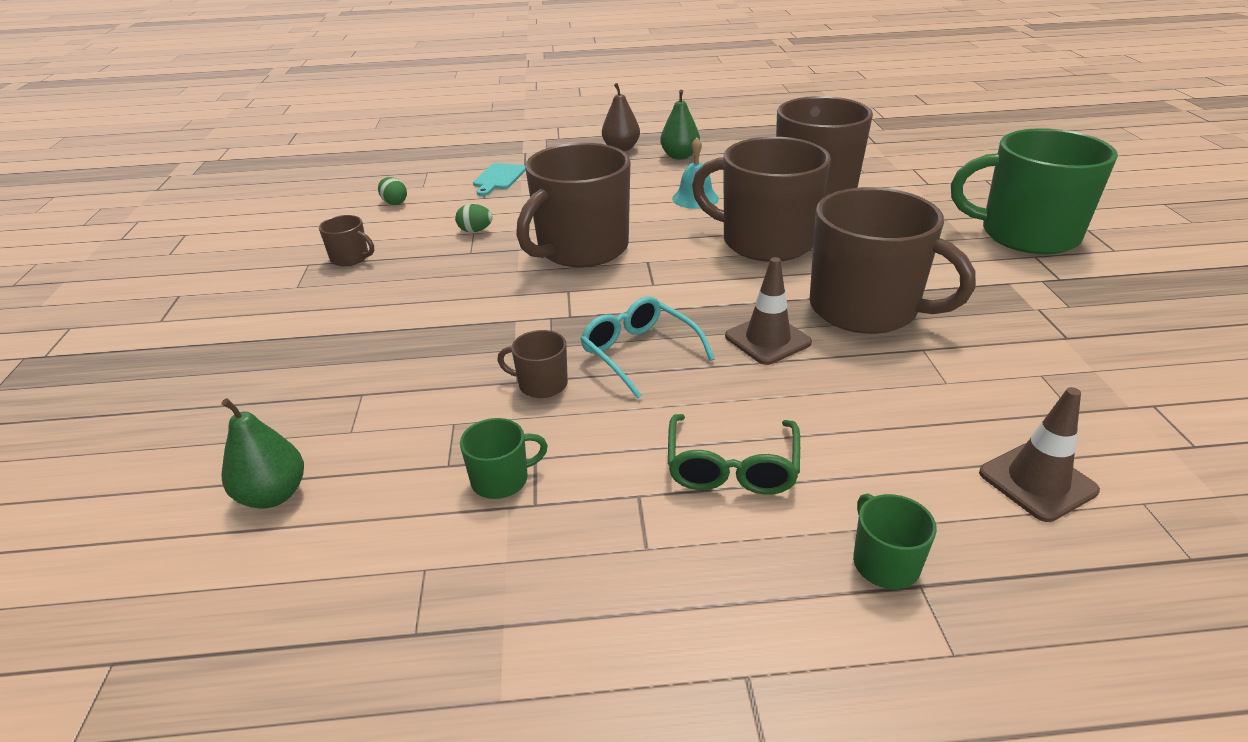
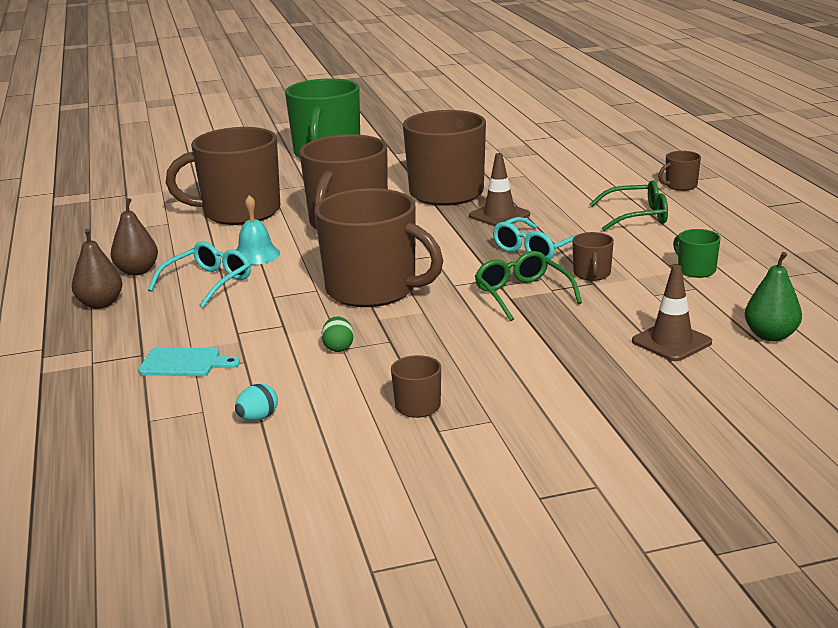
camera: 100 degrees left, 10 degrees down
green egg [378,177,407,205] -> turquoise egg [235,383,278,421]
green pear [660,90,700,160] -> brown pear [111,198,158,276]
green mug [853,493,937,589] -> brown mug [658,151,701,191]
brown traffic cone [979,387,1100,522] -> brown traffic cone moved to [632,265,712,361]
none -> turquoise glasses [148,242,251,308]
none -> green glasses [475,251,582,321]

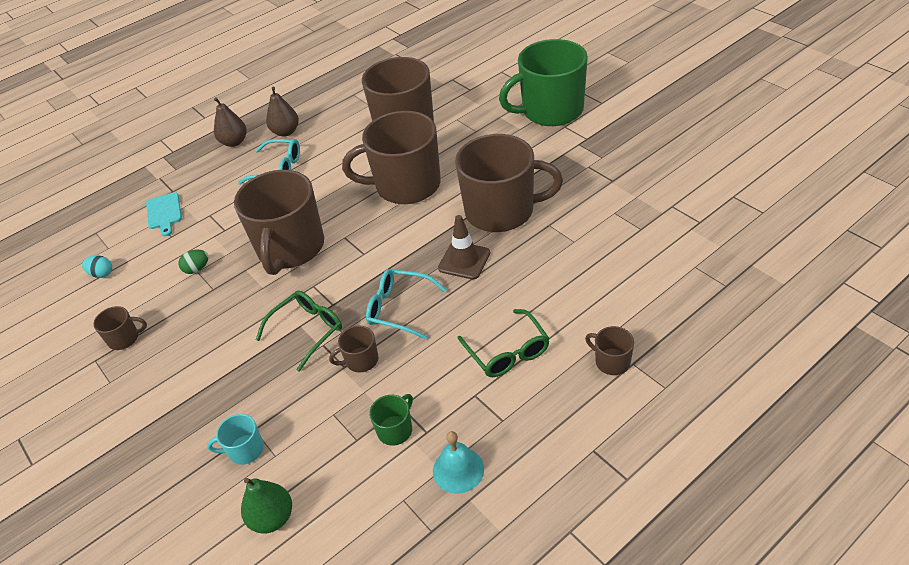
camera: 70 degrees right, 20 degrees up
turquoise bell [237,195,280,265] -> turquoise bell moved to [433,431,484,494]
brown traffic cone [632,265,712,361] -> turquoise mug [207,414,264,465]

